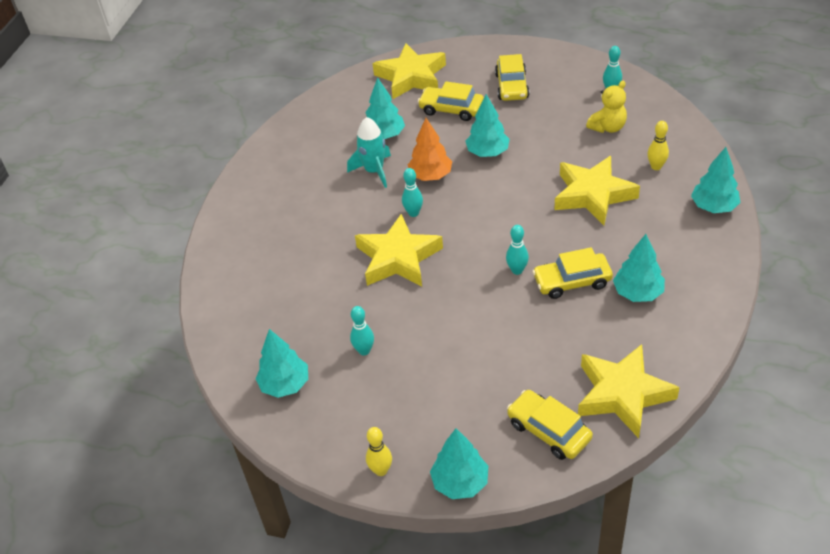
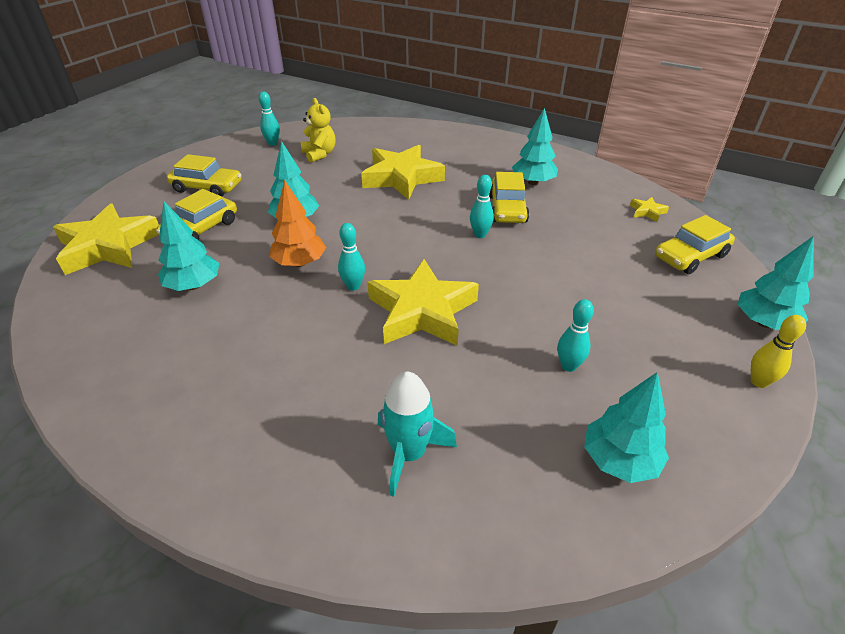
camera: 80 degrees left, 5 degrees down
turquoise rocket [347,117,391,188] -> turquoise rocket moved to [378,371,457,497]
yellow star [578,344,680,438] -> yellow star [630,197,669,222], size x0.41
yellow bowling pin [647,121,669,170] -> none
turquoise tree [691,147,740,213] -> none

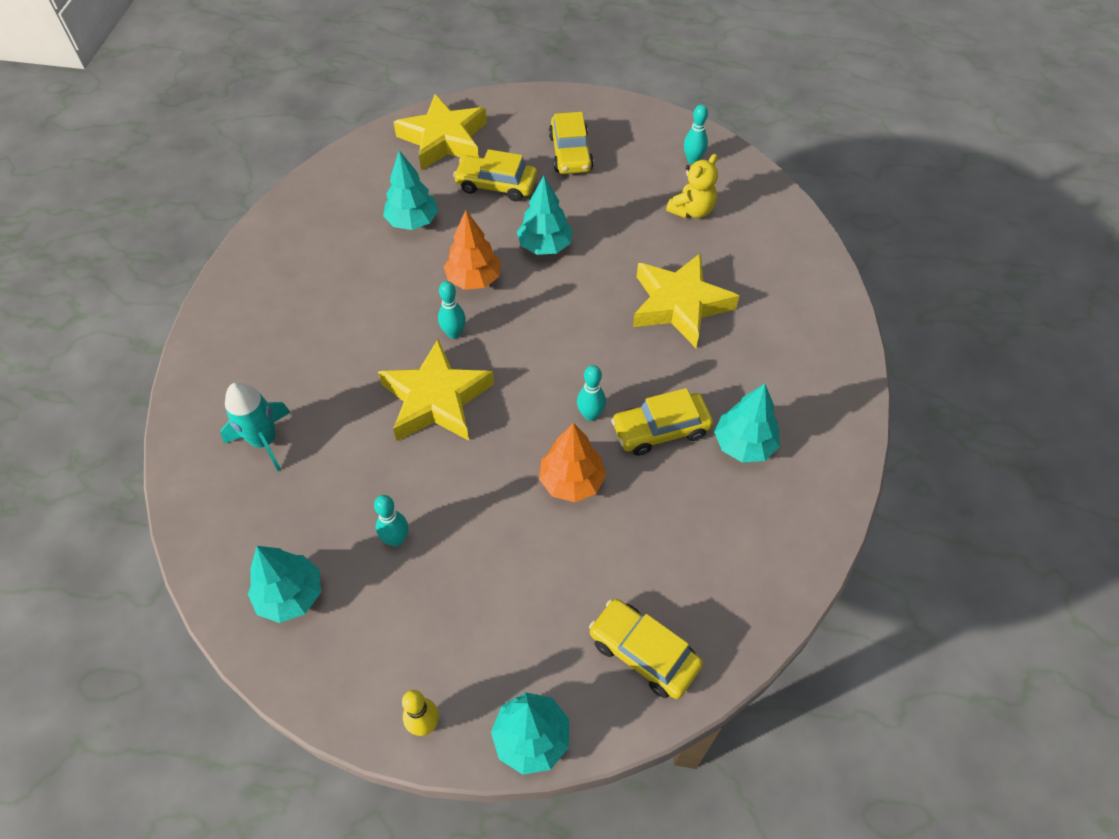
camera: 70 degrees right, 15 degrees up
yellow star [630,197,669,222] -> none
none -> orange tree [539,423,606,502]

